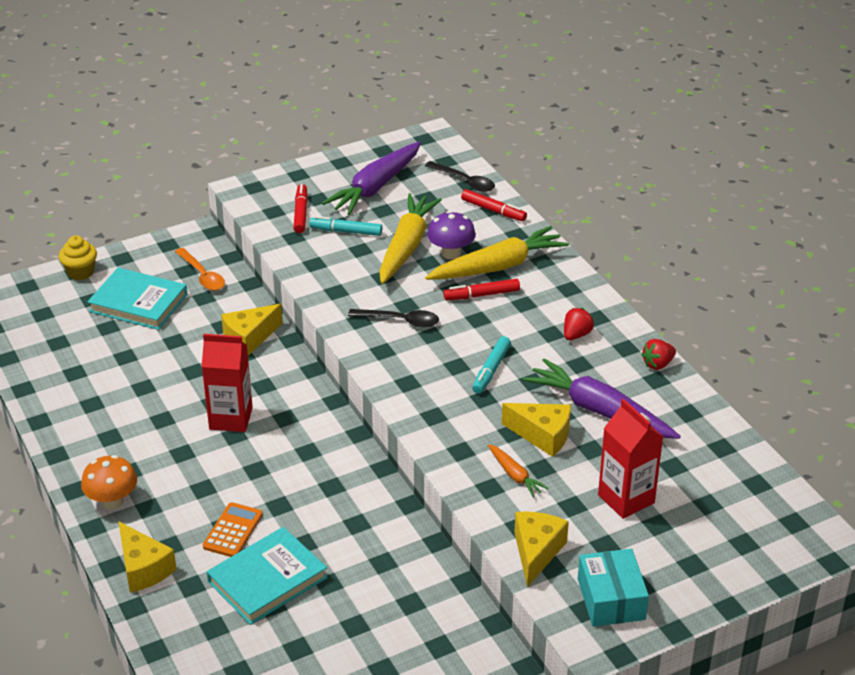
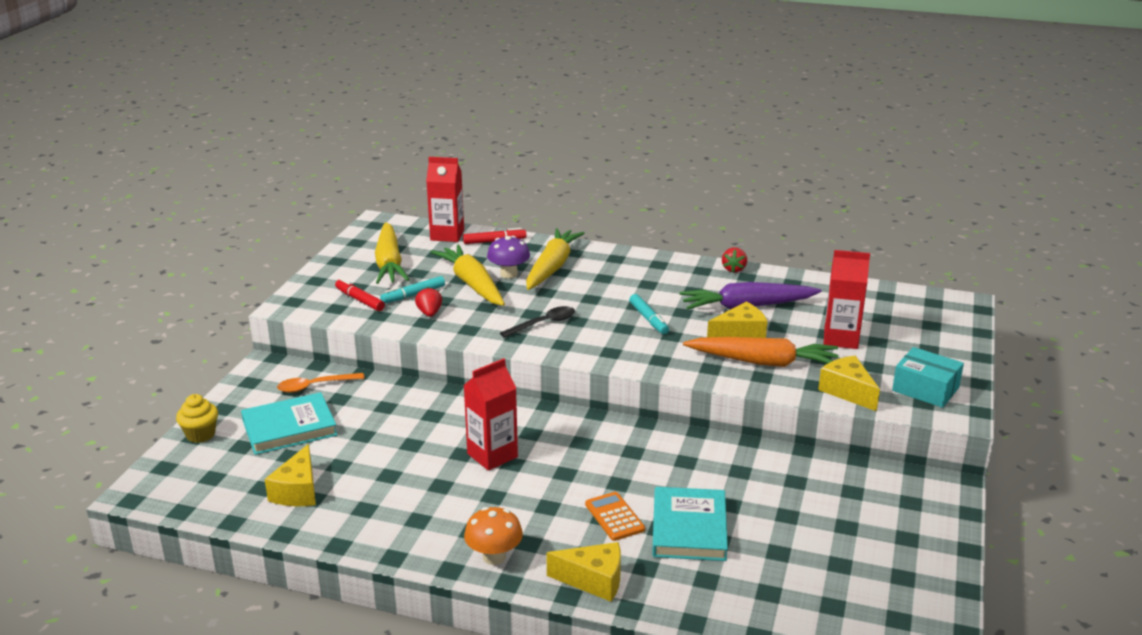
camera: 45 degrees left, 10 degrees down
orange spoon [175,248,225,291] -> orange spoon turned 150 degrees clockwise [277,373,365,393]
yellow cheese [221,304,283,356] -> yellow cheese moved to [265,444,316,506]
purple carrot [322,142,421,215] -> yellow carrot [375,222,409,284]
black spoon [425,161,495,192] -> red carton [426,157,464,242]
red marker [444,279,520,300] -> none
orange carrot [488,444,549,497] -> orange carrot [683,337,838,367], size x2.10
red strawberry [564,308,594,340] -> red strawberry moved to [415,287,442,317]

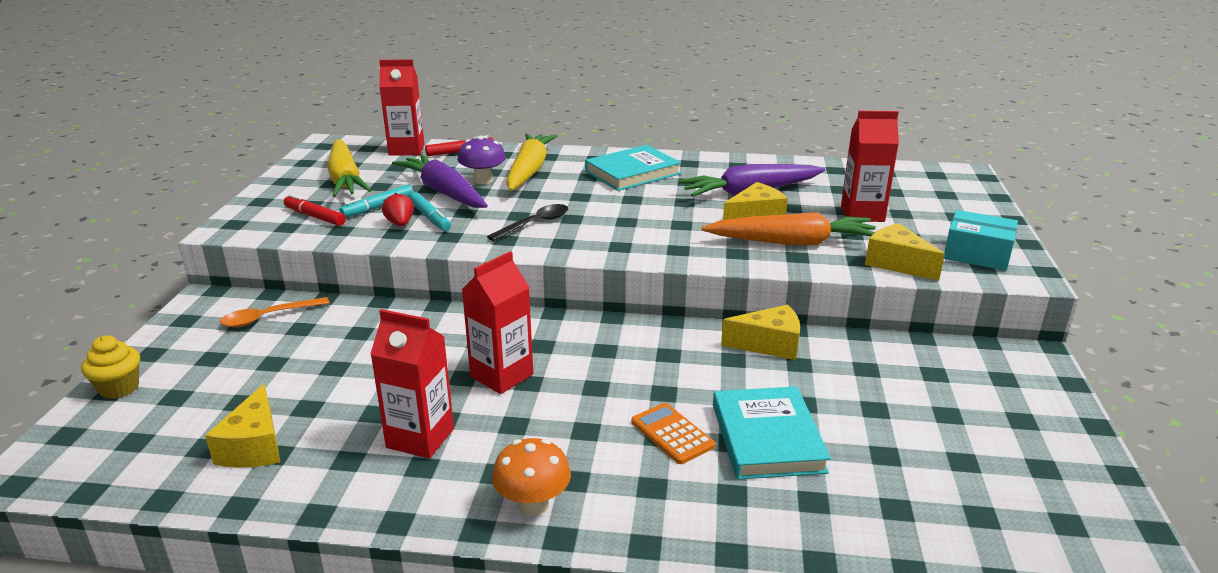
camera: 10 degrees left, 0 degrees up
turquoise book [241,392,337,455] -> turquoise book moved to [585,145,681,191]
yellow carrot [431,244,505,306] -> purple carrot [392,154,488,208]
yellow cheese [546,542,621,602] -> yellow cheese moved to [721,304,800,360]
turquoise marker [629,294,669,334] -> turquoise marker moved to [409,192,451,231]
red strawberry [722,247,747,273] -> none
none -> red carton [370,309,454,459]

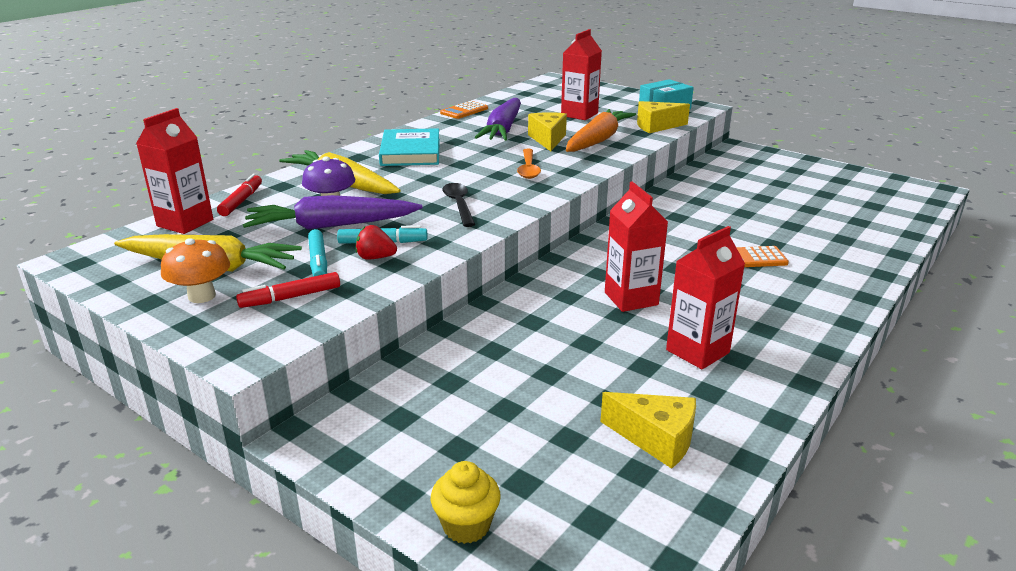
camera: 60 degrees left, 0 degrees up
orange spoon [220,297,329,327] -> orange spoon moved to [517,149,541,179]
orange mushroom [492,438,571,516] -> orange mushroom moved to [161,238,230,303]
turquoise book [713,386,831,480] -> none
yellow cheese [721,304,800,360] -> none
none -> orange calculator [440,101,488,119]

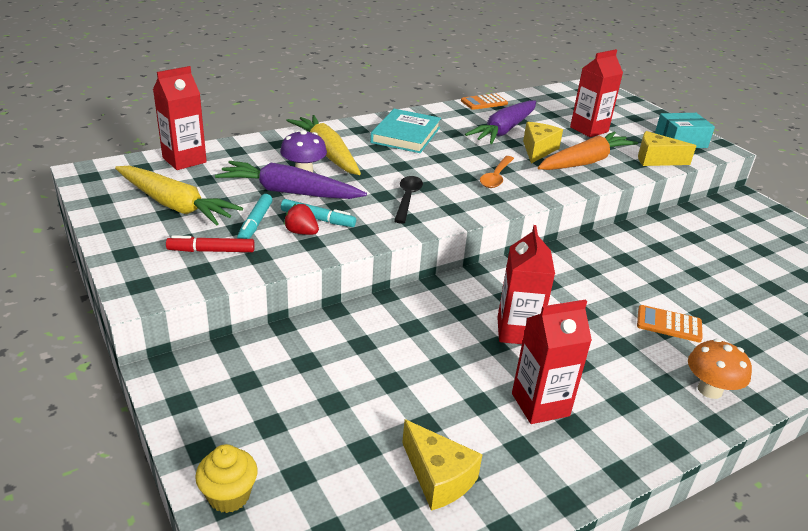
camera: 20 degrees right, 5 degrees up
orange mushroom [161,238,230,303] -> orange mushroom moved to [688,339,752,399]
red marker [217,174,262,216] -> none

